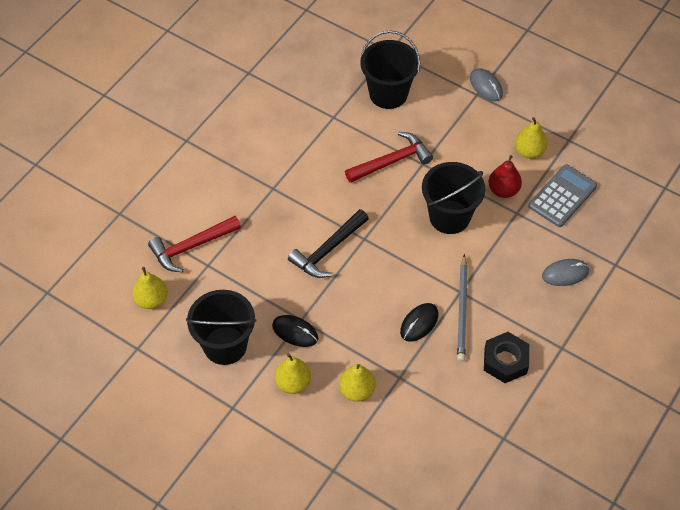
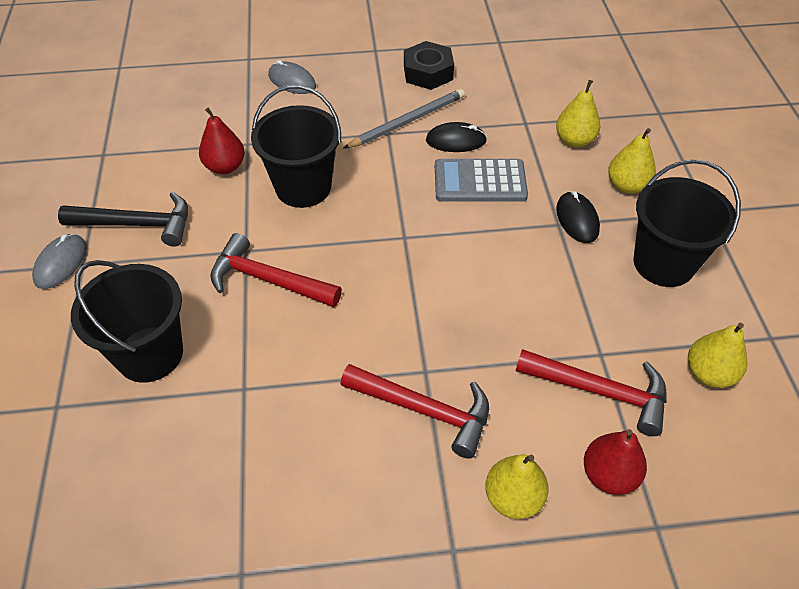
camera: 130 degrees left, 5 degrees down
black hammer [288,209,369,278] -> black hammer moved to [58,192,188,247]
yellow pear [515,117,547,159] -> yellow pear moved to [485,454,549,519]
grey calculator [528,165,597,227] -> grey calculator moved to [435,159,528,202]
none -> red hammer [341,364,489,459]
none -> red pear [584,429,647,495]

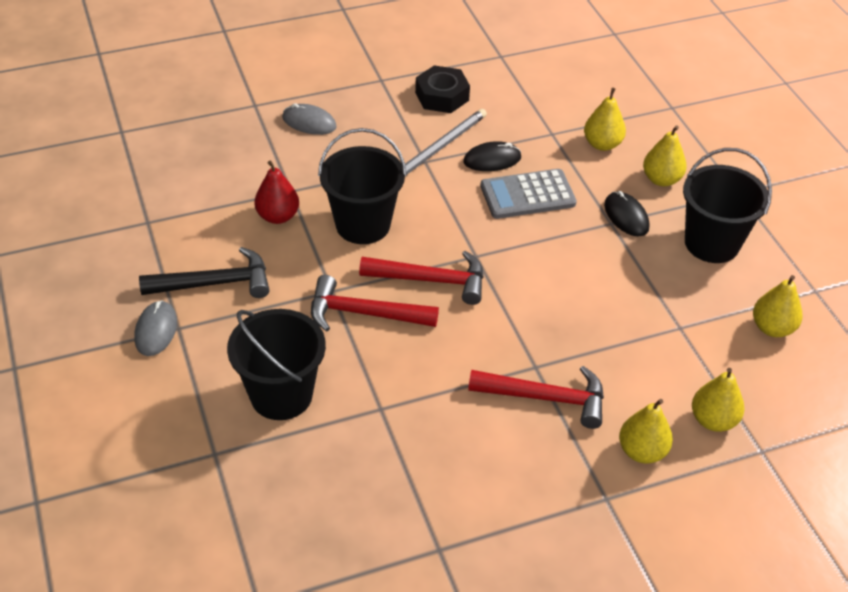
camera: 15 degrees left, 5 degrees down
red hammer [516,349,667,436] -> red hammer moved to [359,251,484,305]
red pear [584,429,647,495] -> yellow pear [692,368,745,432]

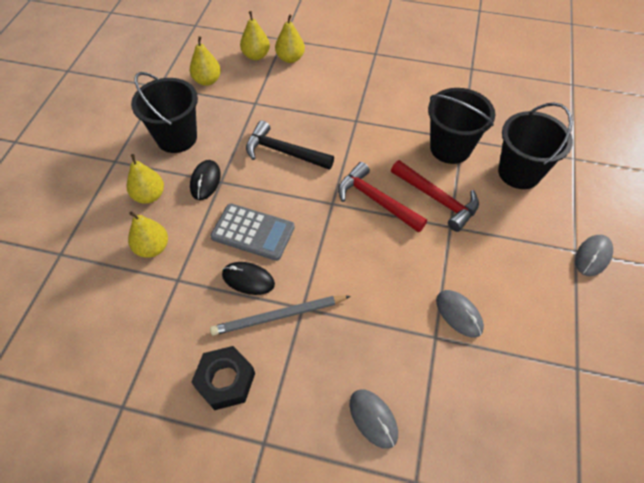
camera: 145 degrees left, 10 degrees up
black hammer [139,247,269,298] -> black hammer moved to [246,121,334,170]
red pear [254,160,299,224] -> grey mouse [436,290,484,338]
black bucket [318,128,407,244] -> black bucket moved to [428,88,496,164]
red hammer [468,366,604,429] -> none
yellow pear [619,399,673,464] -> yellow pear moved to [240,11,270,60]

